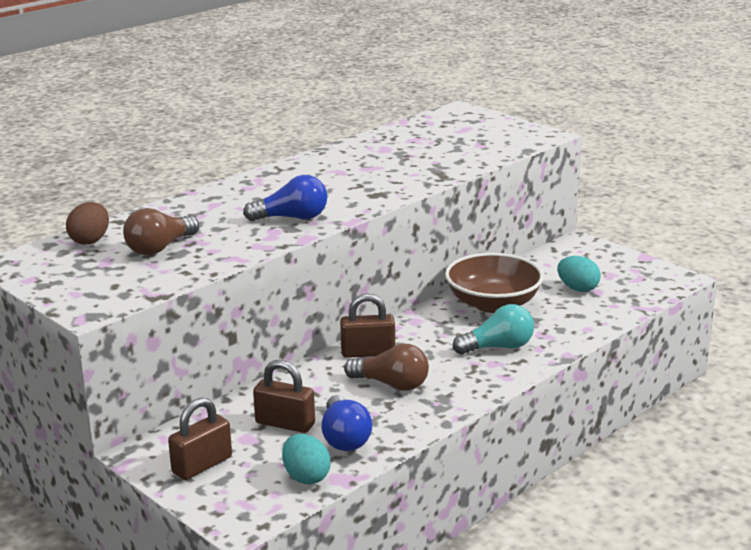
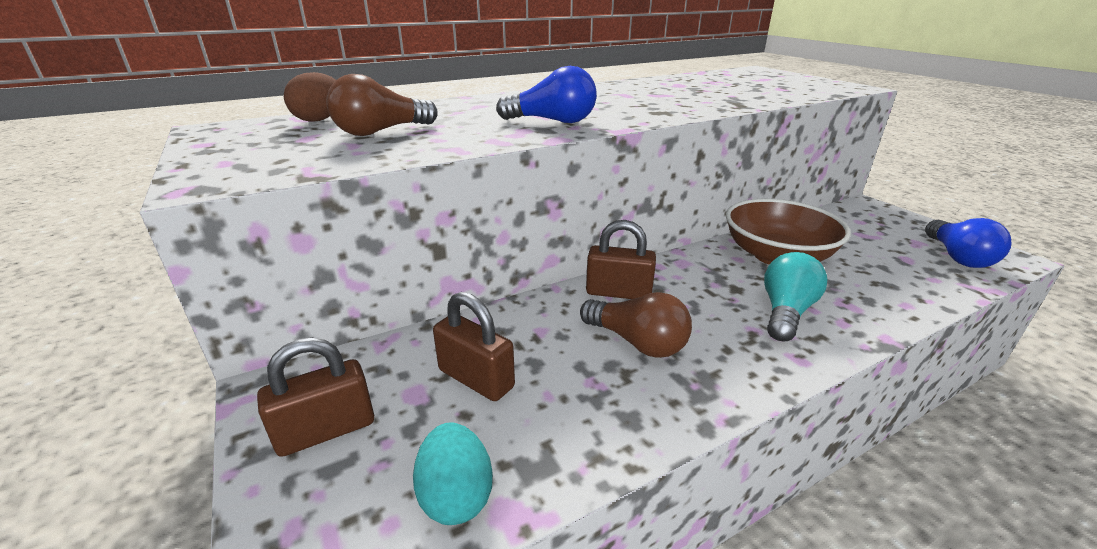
camera: 15 degrees right, 5 degrees up
blue light bulb [321,395,372,451] -> blue light bulb moved to [925,218,1012,268]
turquoise light bulb [453,304,534,355] -> turquoise light bulb turned 60 degrees counterclockwise [764,252,828,342]
turquoise egg [557,256,601,292] -> none

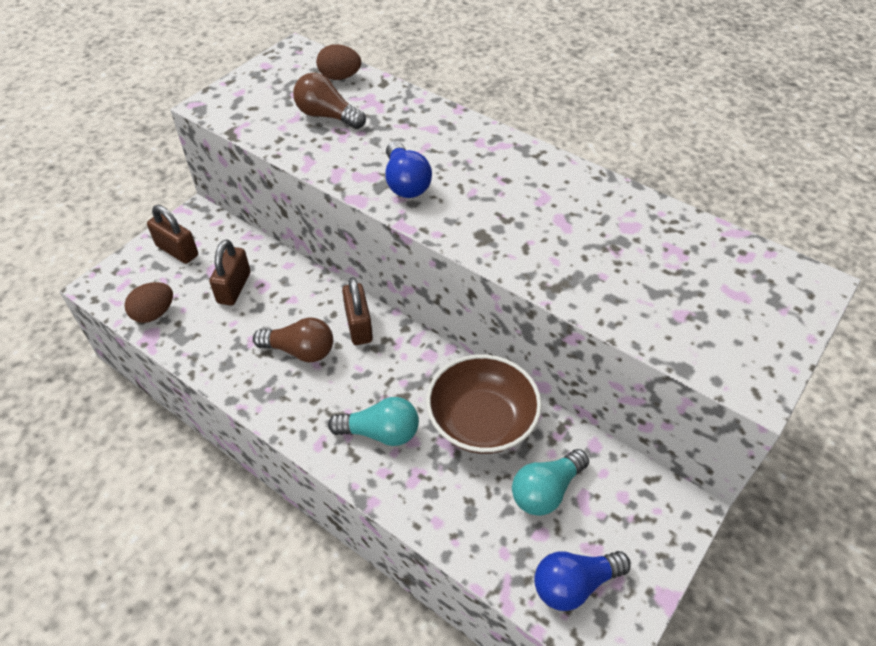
camera: 65 degrees right, 20 degrees up
turquoise egg [413,422,493,525] -> brown egg [125,282,173,323]
brown light bulb [580,292,692,358] -> brown light bulb turned 90 degrees counterclockwise [253,317,333,362]
none -> turquoise light bulb [512,449,589,516]

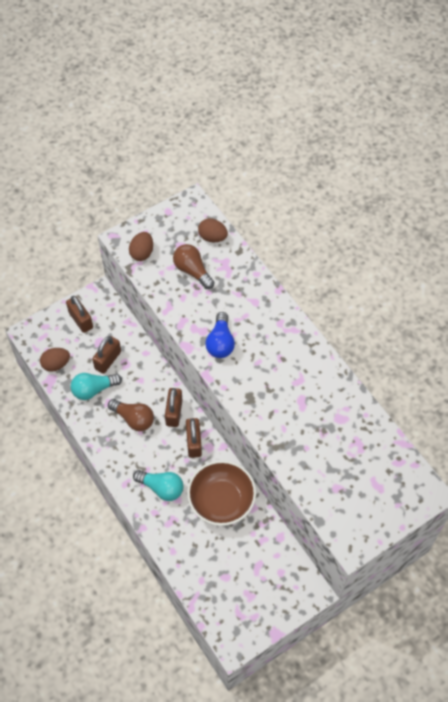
camera: 20 degrees right, 10 degrees up
turquoise light bulb [512,449,589,516] -> turquoise light bulb moved to [70,373,122,400]
blue light bulb [534,551,631,611] -> none
none -> brown egg [129,232,153,261]
none -> brown padlock [186,418,202,458]

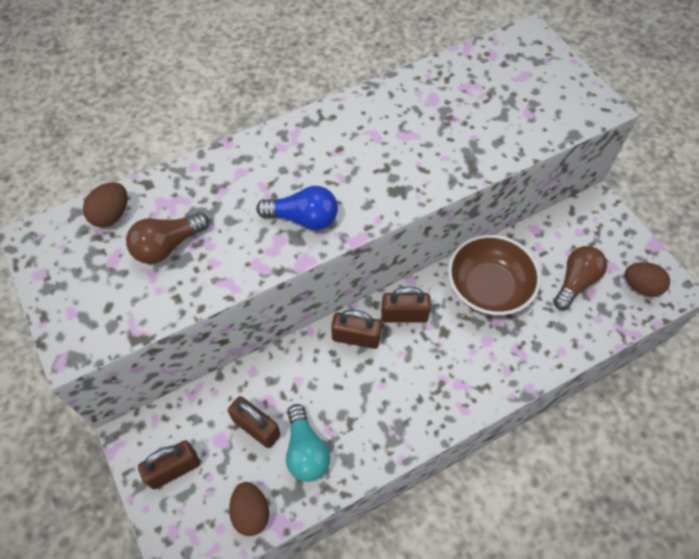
camera: 85 degrees left, 0 degrees up
brown light bulb [108,399,154,431] -> brown light bulb moved to [554,246,607,310]
brown egg [129,232,153,261] -> brown egg moved to [625,262,670,297]
turquoise light bulb [133,470,184,501] -> none

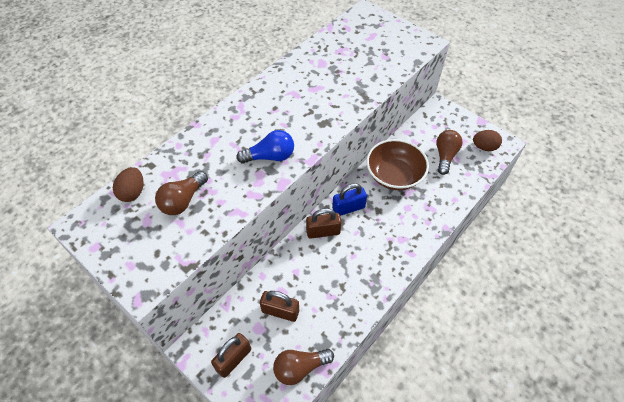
camera: 20 degrees left, 5 degrees down
brown egg [229,482,269,536] -> brown light bulb [273,349,334,385]
turquoise light bulb [286,404,330,482] -> none
brown padlock [381,286,431,323] -> blue padlock [332,183,367,216]

